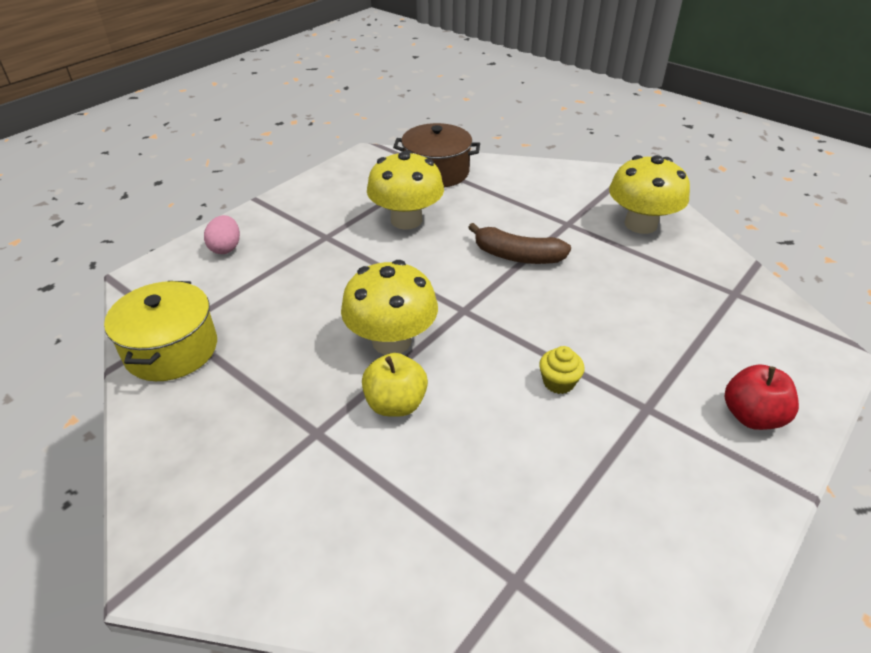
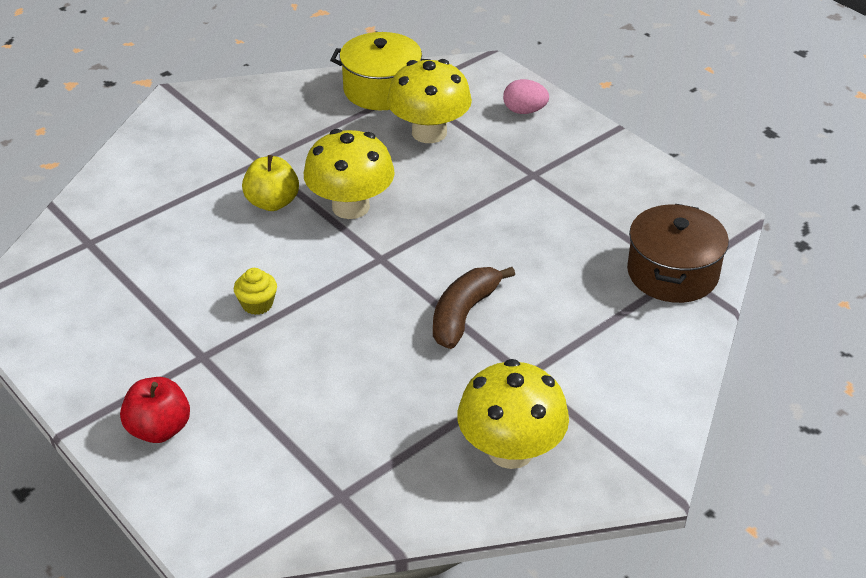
camera: 100 degrees right, 0 degrees up
yellow mushroom [367,150,444,230] -> yellow mushroom moved to [387,59,472,143]

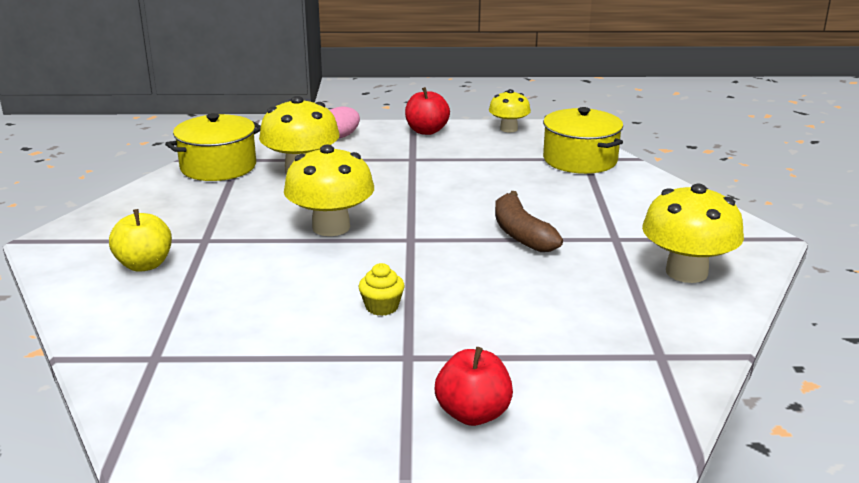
camera: 50 degrees left, 15 degrees down
yellow apple [242,155,299,211] -> yellow apple moved to [109,209,172,272]
brown pot [627,204,729,303] -> yellow pot [543,107,623,174]
none -> red apple [405,87,450,135]
none -> yellow mushroom [489,89,531,132]

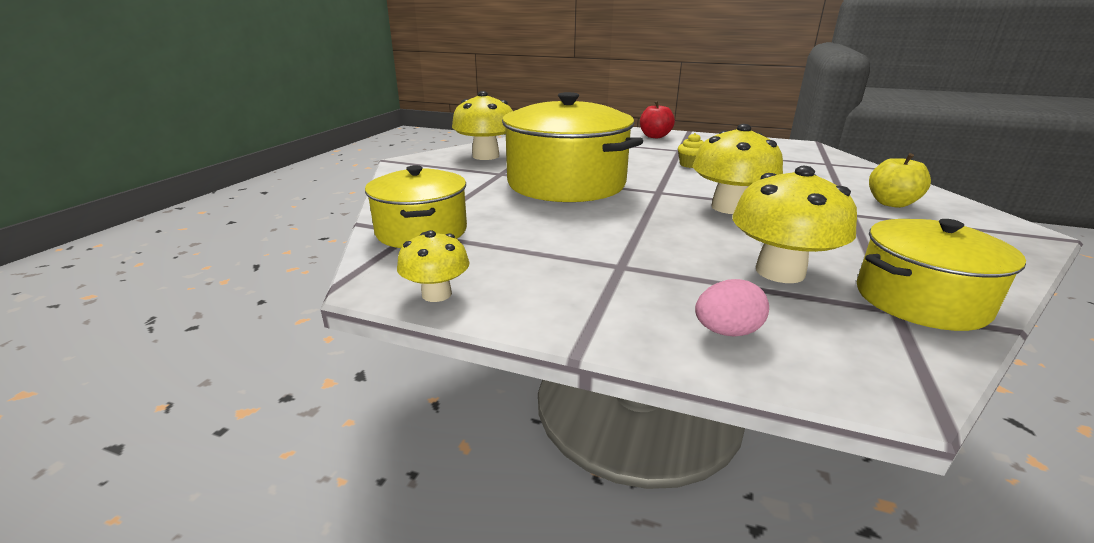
camera: 160 degrees left, 0 degrees up
red apple [405,87,450,135] -> none
brown banana [495,191,563,252] -> yellow pot [502,92,643,202]

